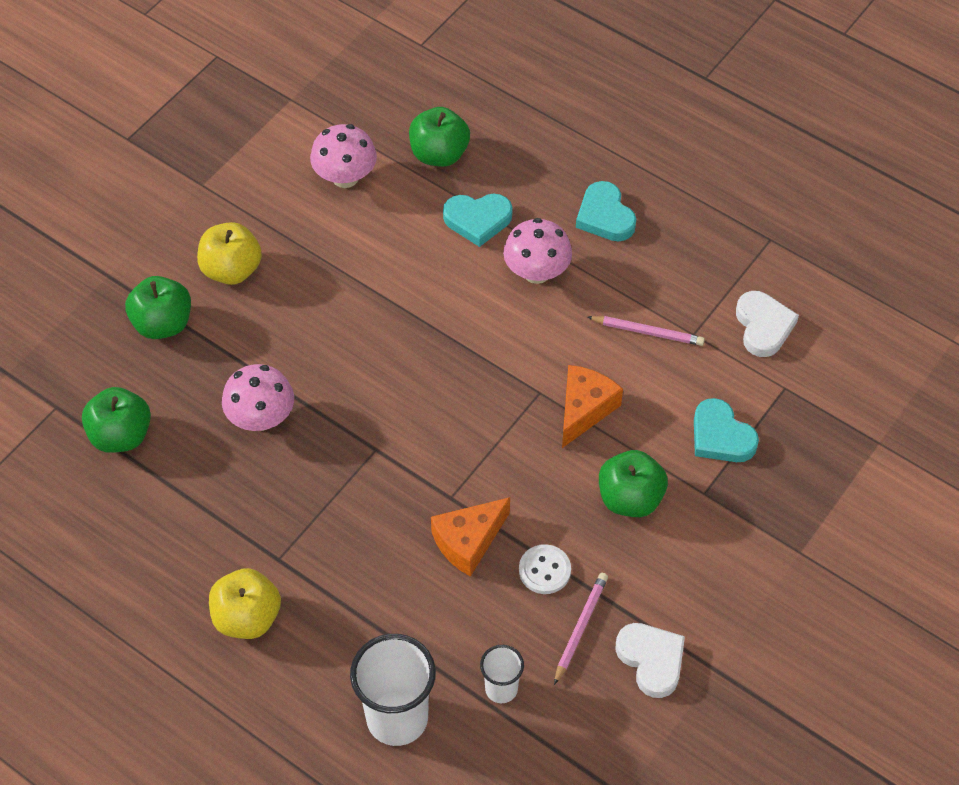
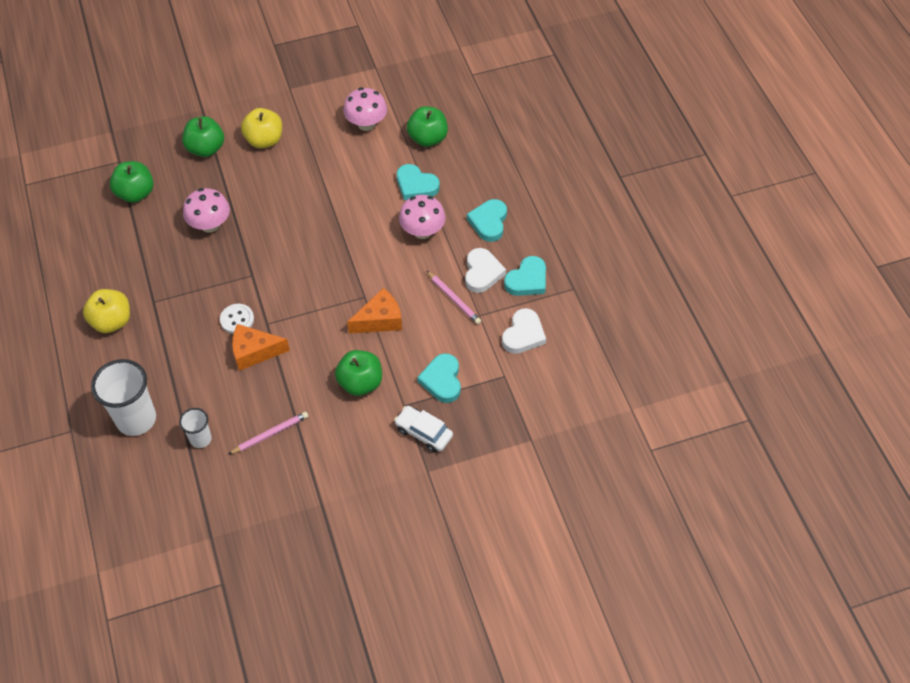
camera: 35 degrees right, 0 degrees up
white button [519,544,571,594] -> white button moved to [220,304,254,334]
white heart [615,623,685,698] -> white heart moved to [465,248,506,293]
none -> white car [394,406,453,453]
none -> turquoise heart [504,256,546,296]

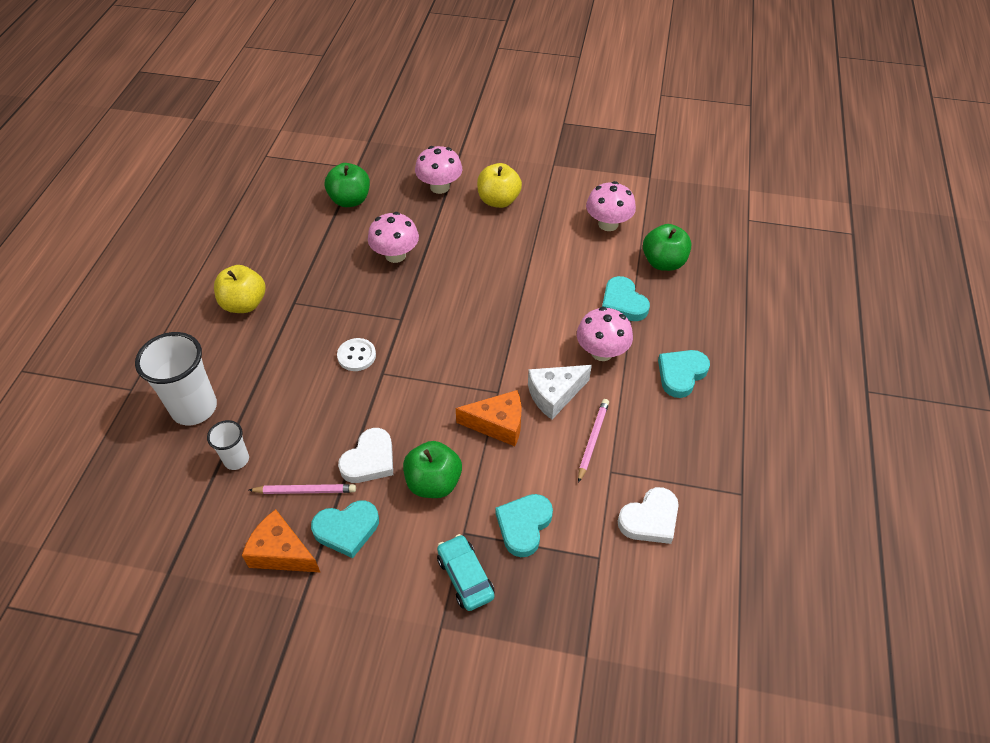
camera: 30 degrees right, 5 degrees down
green apple [182,116,224,157] -> pink mushroom [415,146,462,194]
orange cheese [232,324,290,371] -> orange cheese moved to [242,509,321,573]
white car [394,406,453,453] -> turquoise car [437,534,495,611]
pink pencil [427,271,481,324] -> pink pencil turned 150 degrees counterclockwise [578,399,609,483]
white heart [465,248,506,293] -> white heart moved to [338,428,393,483]
turquoise heart [504,256,546,296] -> turquoise heart moved to [311,500,379,558]
none -> white cheese [528,365,592,420]

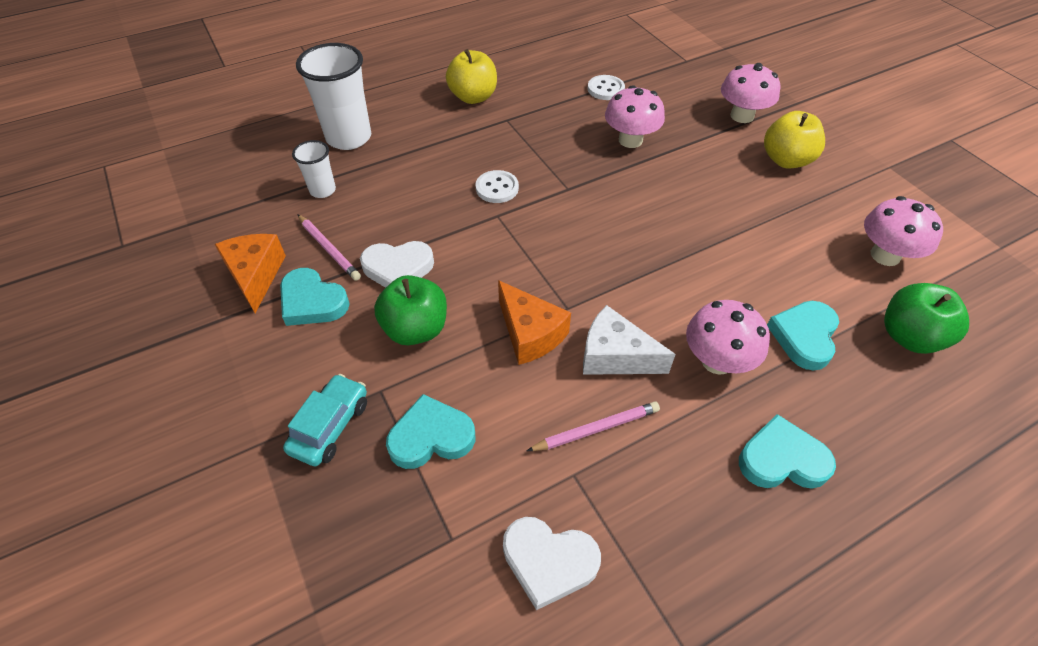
camera: 50 degrees right, 0 degrees up
green apple [325,163,370,207] -> none
none -> white button [588,75,625,100]

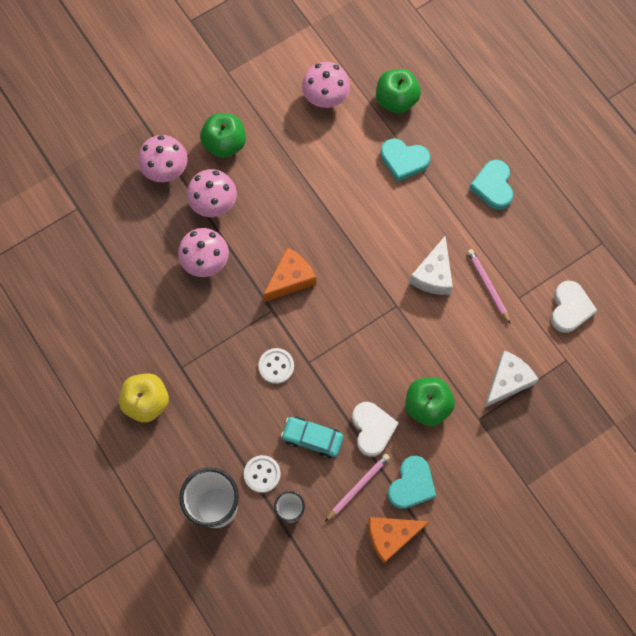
camera: 95 degrees left, 20 degrees up
turquoise car [283,374,367,467] -> turquoise car moved to [281,417,343,458]
turquoise heart [386,394,475,469] -> white cheese [484,350,539,408]
orange cheese [498,280,571,365] -> orange cheese moved to [263,247,316,302]
white button [588,75,625,100] -> white button moved to [244,455,281,493]
pink mushroom [686,300,770,375] -> pink mushroom moved to [187,169,237,217]
yellow apple [764,111,825,168] -> green apple [200,113,246,158]

